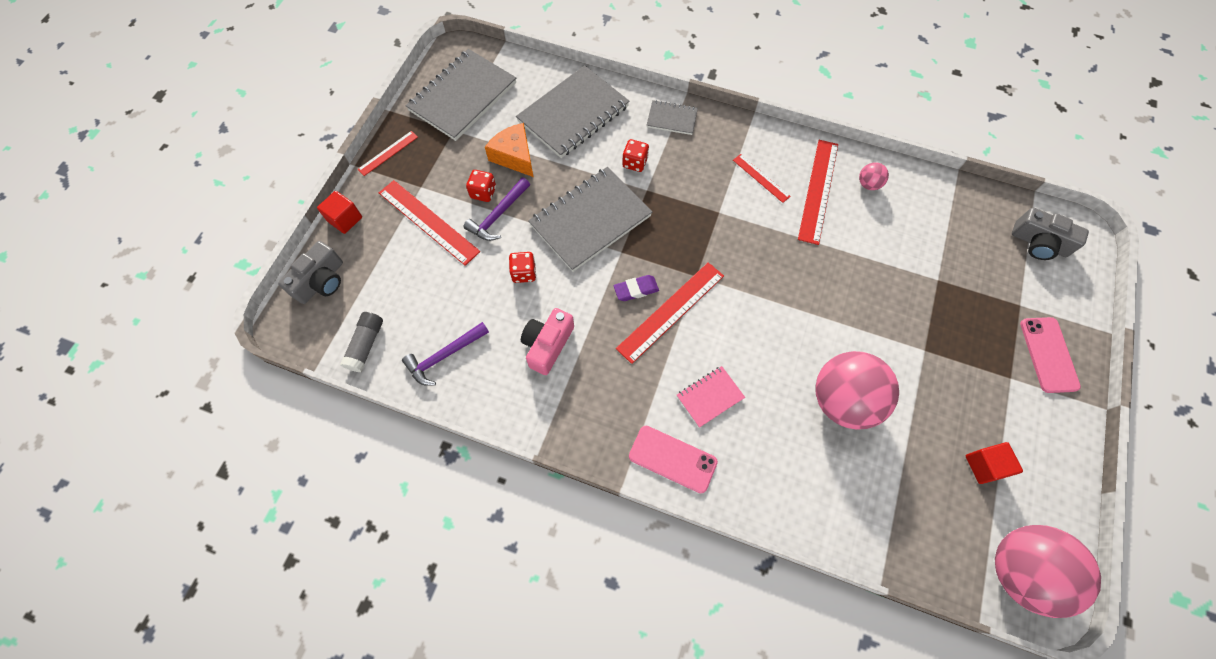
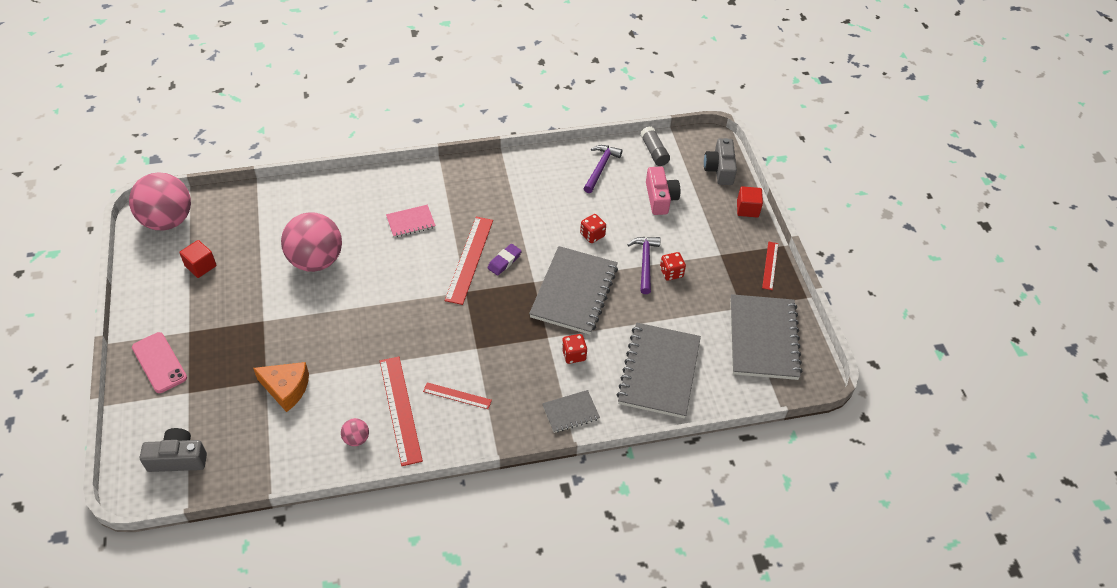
camera: 145 degrees right, 15 degrees down
red ruler [379,180,480,266] -> none
orange cheese [485,123,533,177] -> orange cheese moved to [253,362,309,412]
pink camera [521,308,574,375] -> pink camera moved to [646,167,680,215]
pink phone [629,426,718,493] -> none
pink notebook [677,366,745,428] -> pink notebook turned 45 degrees clockwise [386,205,436,238]

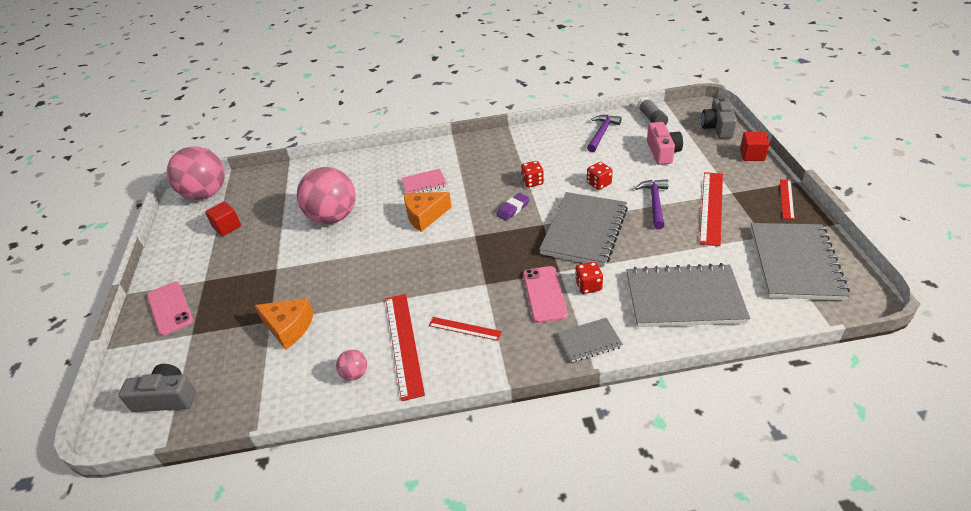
camera: 10 degrees right, 10 degrees down
red ruler [445,217,493,305] -> red ruler moved to [699,172,723,246]
grey notebook [617,323,701,418] -> grey notebook turned 75 degrees clockwise [626,263,750,327]
red dice [660,252,686,281] -> red dice moved to [521,161,544,187]
none -> orange cheese [404,192,452,232]
none -> pink phone [523,266,568,323]

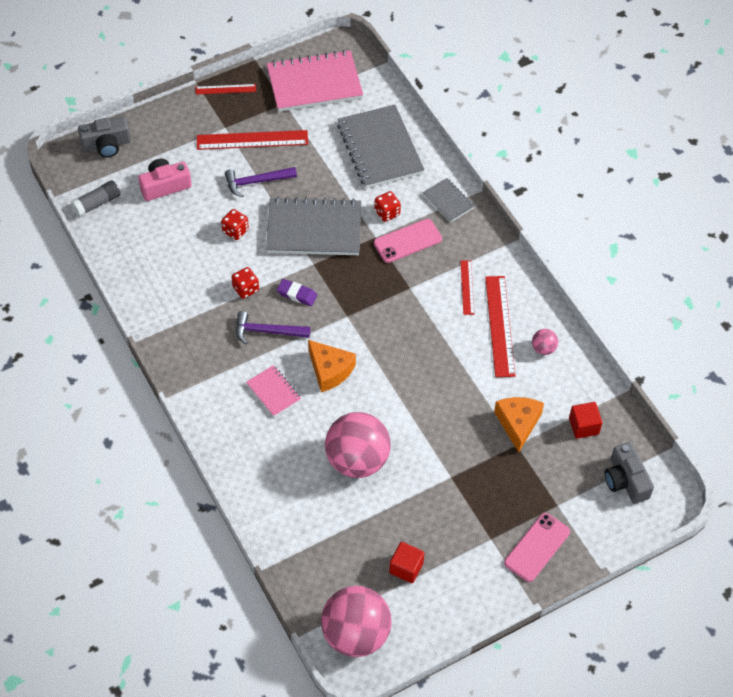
camera: 115 degrees left, 15 degrees up
red ruler [386,294,425,401] -> red ruler turned 60 degrees counterclockwise [485,276,515,377]
purple hammer [587,115,622,152] -> purple hammer moved to [236,311,310,345]
red cube [740,132,770,161] -> red cube moved to [569,402,603,439]
grey notebook [751,223,850,300] -> pink notebook [267,50,363,112]

